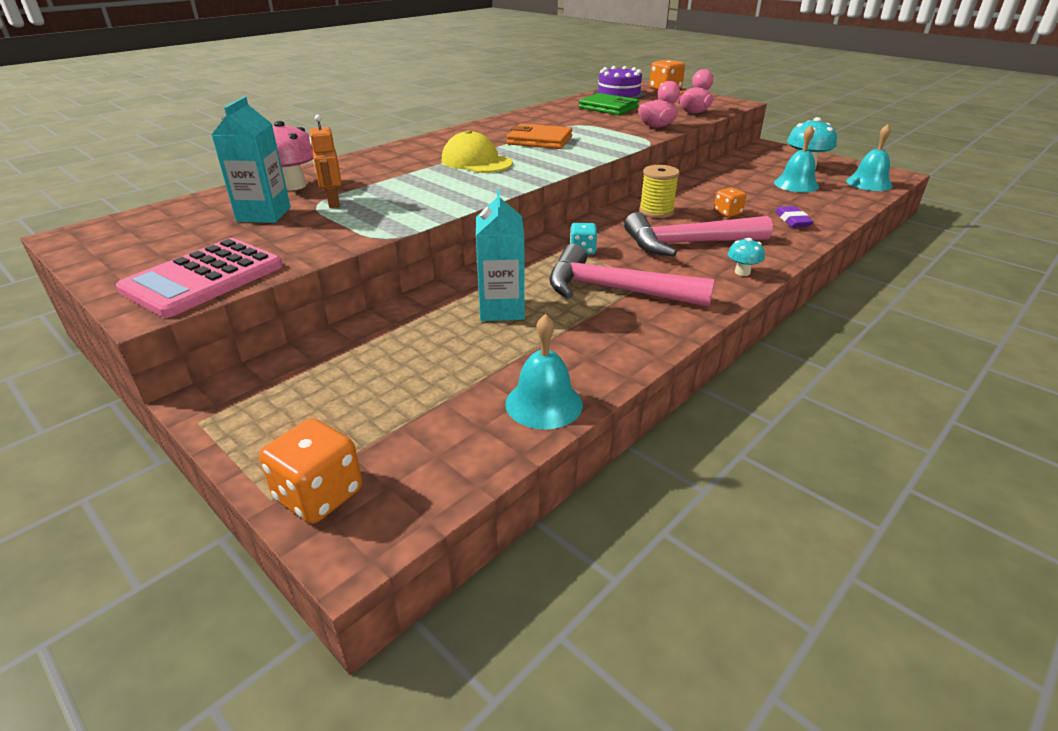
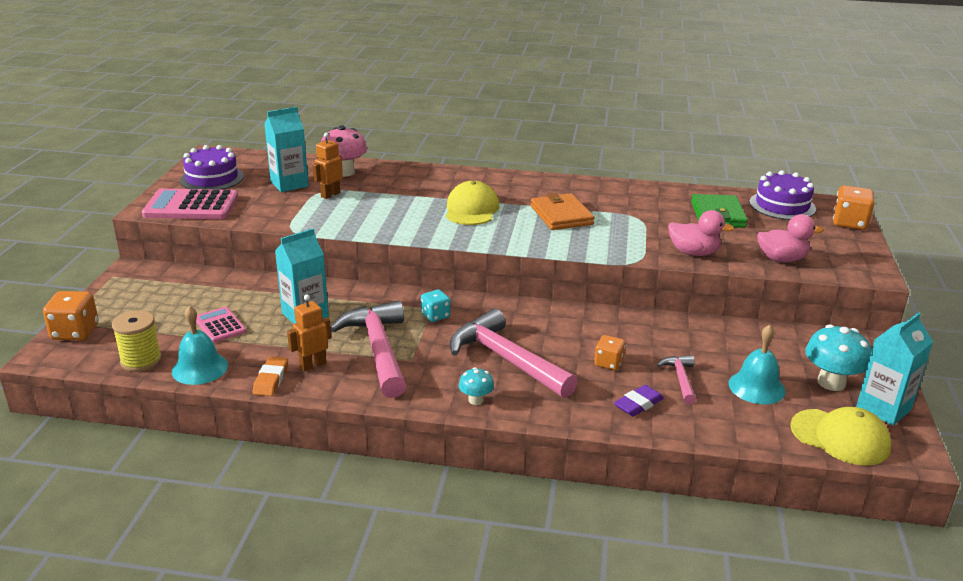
camera: 55 degrees right, 5 degrees down
yellow spool [639,165,680,218] -> yellow spool moved to [112,310,162,372]
turquoise bell [846,124,893,191] -> yellow cap [790,407,891,466]
none -> purple cake [180,145,244,190]
none -> pink calculator [196,307,246,343]
none -> orange eraser [253,356,288,396]
none -> orange robot [287,294,331,371]
none -> pink hammer [657,355,696,404]
none -> turquoise carton [856,312,933,426]

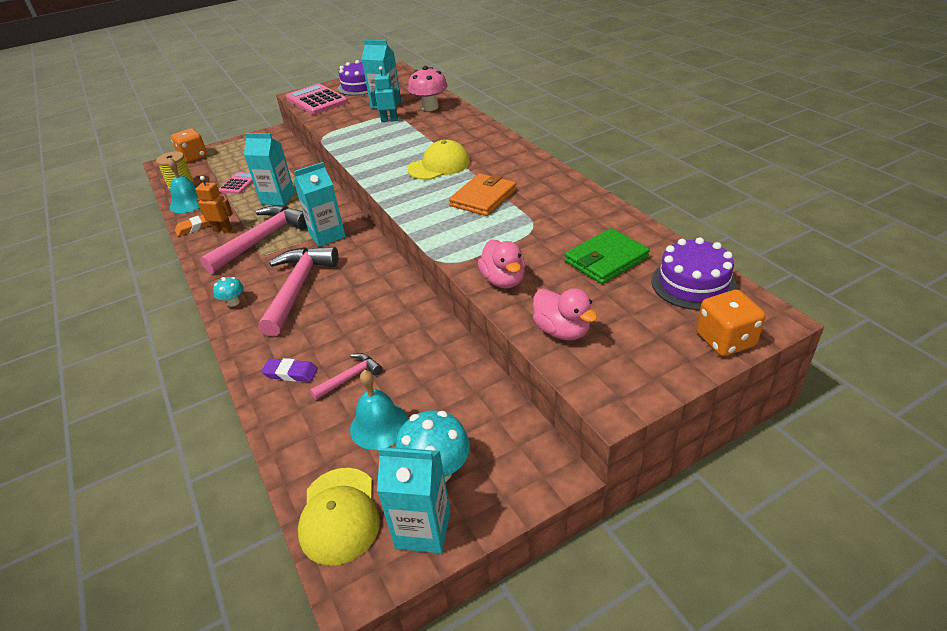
camera: 55 degrees right, 10 degrees up
orange robot [312,133,343,199] -> turquoise robot [370,66,401,122]
turquoise dice [421,289,450,322] -> turquoise carton [294,162,346,247]
orange dice [594,335,626,370] -> none

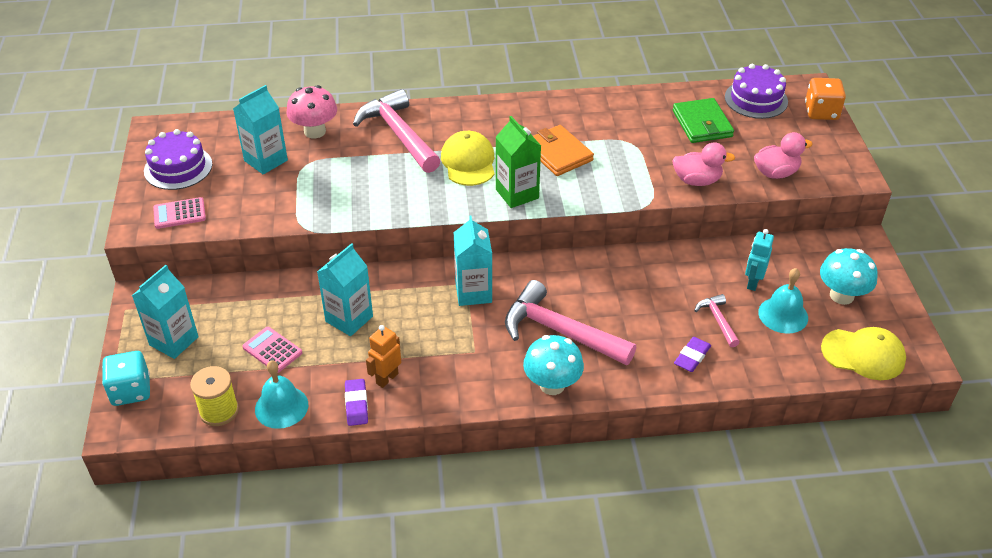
camera: 70 degrees left, 5 degrees up
orange dice [171,128,207,163] -> turquoise dice [102,351,150,406]
orange eraser [175,215,210,236] -> purple eraser [345,379,368,426]
pink hammer [200,205,307,274] -> pink hammer moved to [353,89,440,173]
turquoise mushroom [213,277,244,307] -> turquoise mushroom [523,335,584,395], size x1.83
pink calculator [286,83,348,115] -> pink calculator [153,197,206,229], size x0.56
turquoise robot [370,66,401,122] -> turquoise robot moved to [745,229,774,291]
turquoise carton [377,447,450,553] -> turquoise carton moved to [132,265,199,359]
none -> green carton [496,116,541,208]

